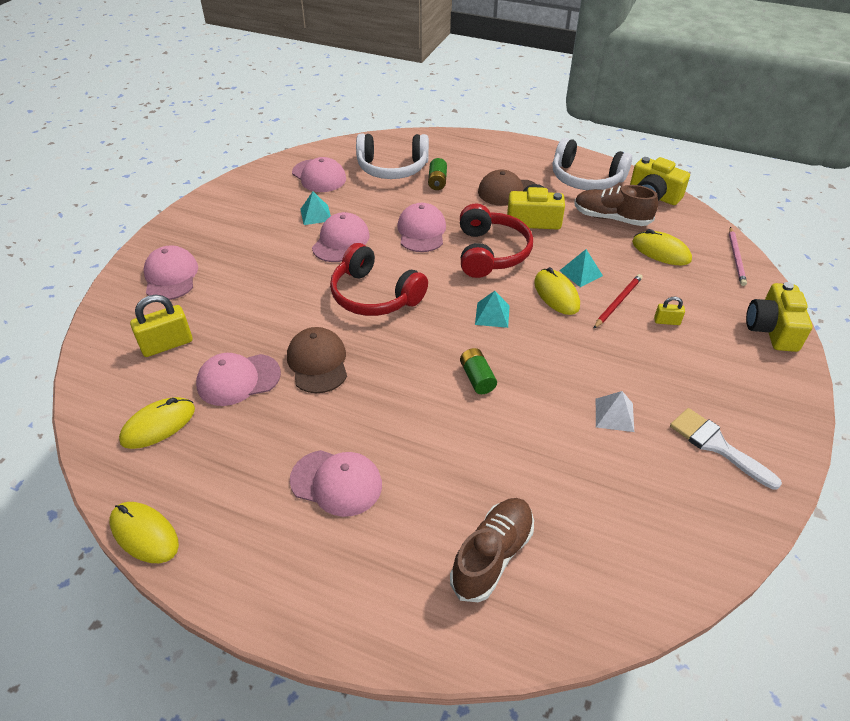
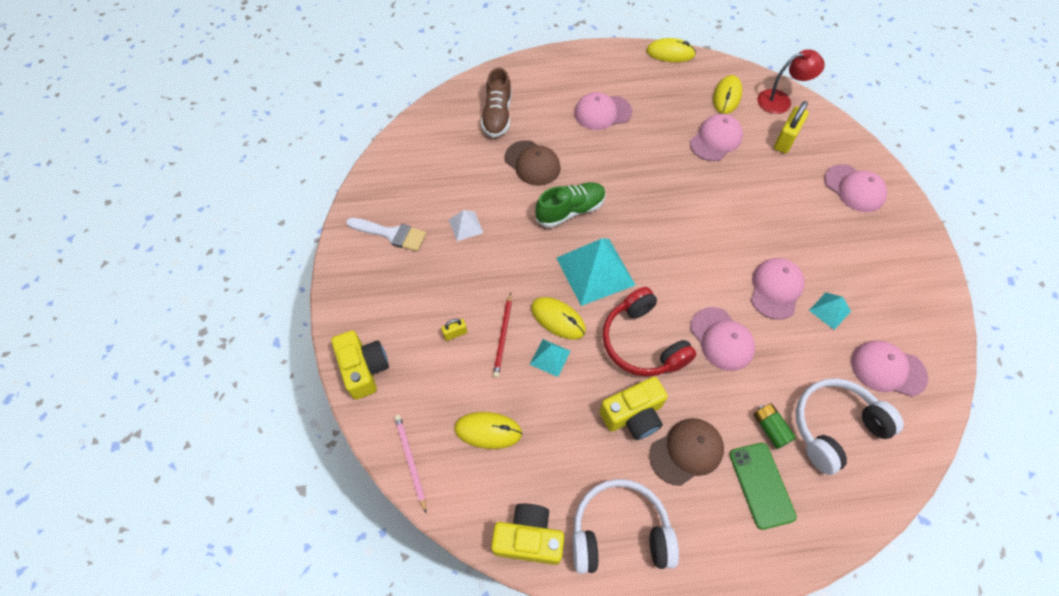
camera: 150 degrees right, 15 degrees up
brown cap [287,327,347,393] -> brown cap moved to [505,140,560,186]
pink cap [312,212,370,262] -> pink cap turned 150 degrees counterclockwise [751,258,804,320]
red headphones [330,243,428,316] -> none
green battery [460,348,497,394] -> green shoe [535,182,606,228]
turquoise pyramid [475,291,510,328] -> turquoise pyramid [557,238,635,306], size x2.06
brown shoe [574,185,658,226] -> none
none -> green phone [729,443,797,530]
none -> red lamp [757,49,825,114]

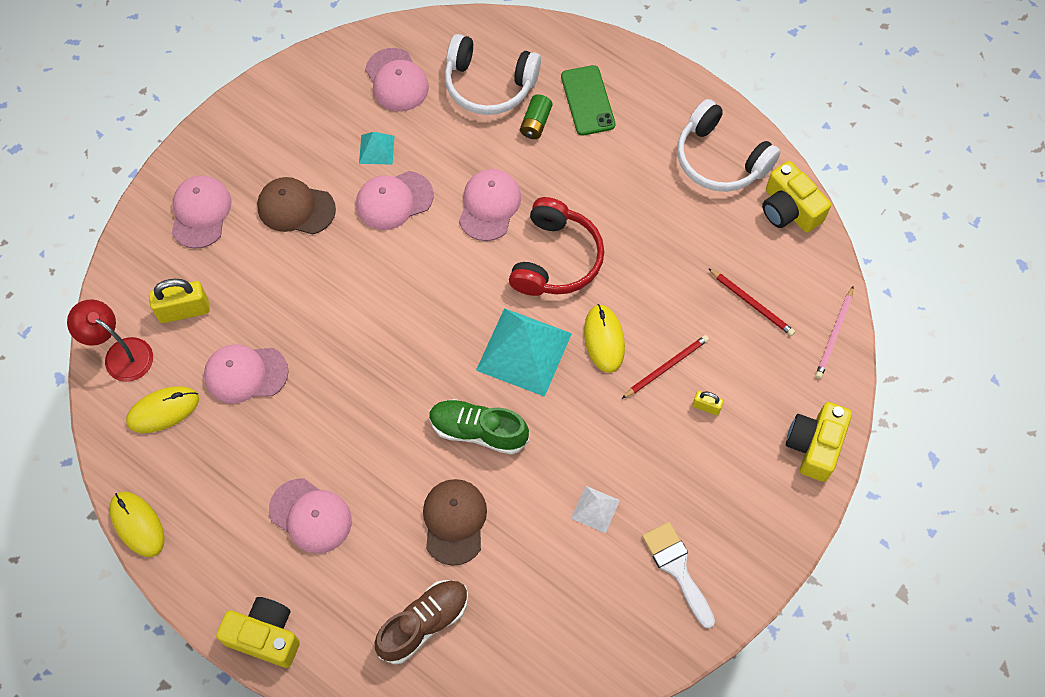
camera: 135 degrees left, 5 degrees up
yellow mouse [454,412,522,449] -> red pencil [708,268,795,336]
turquoise pyramid [530,339,571,377] -> none
yellow camera [599,377,668,440] -> yellow camera moved to [216,597,300,668]
brown cap [649,418,724,486] -> brown cap moved to [257,177,336,235]
green phone [729,443,797,530] -> green phone turned 45 degrees counterclockwise [561,65,615,136]

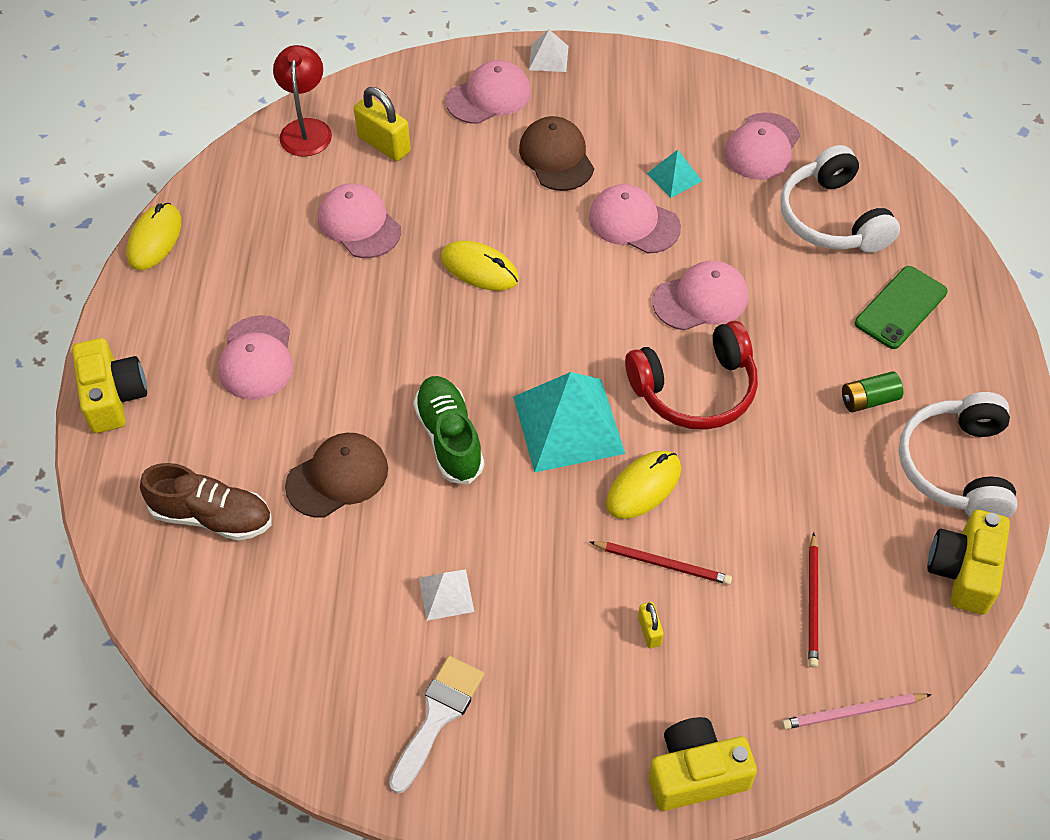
camera: 55 degrees right, 10 degrees down
yellow mouse [126,386,199,433] -> yellow mouse moved to [441,240,519,291]
green battery [520,94,552,139] -> green battery moved to [842,371,903,412]
none -> white pyramid [529,30,569,72]

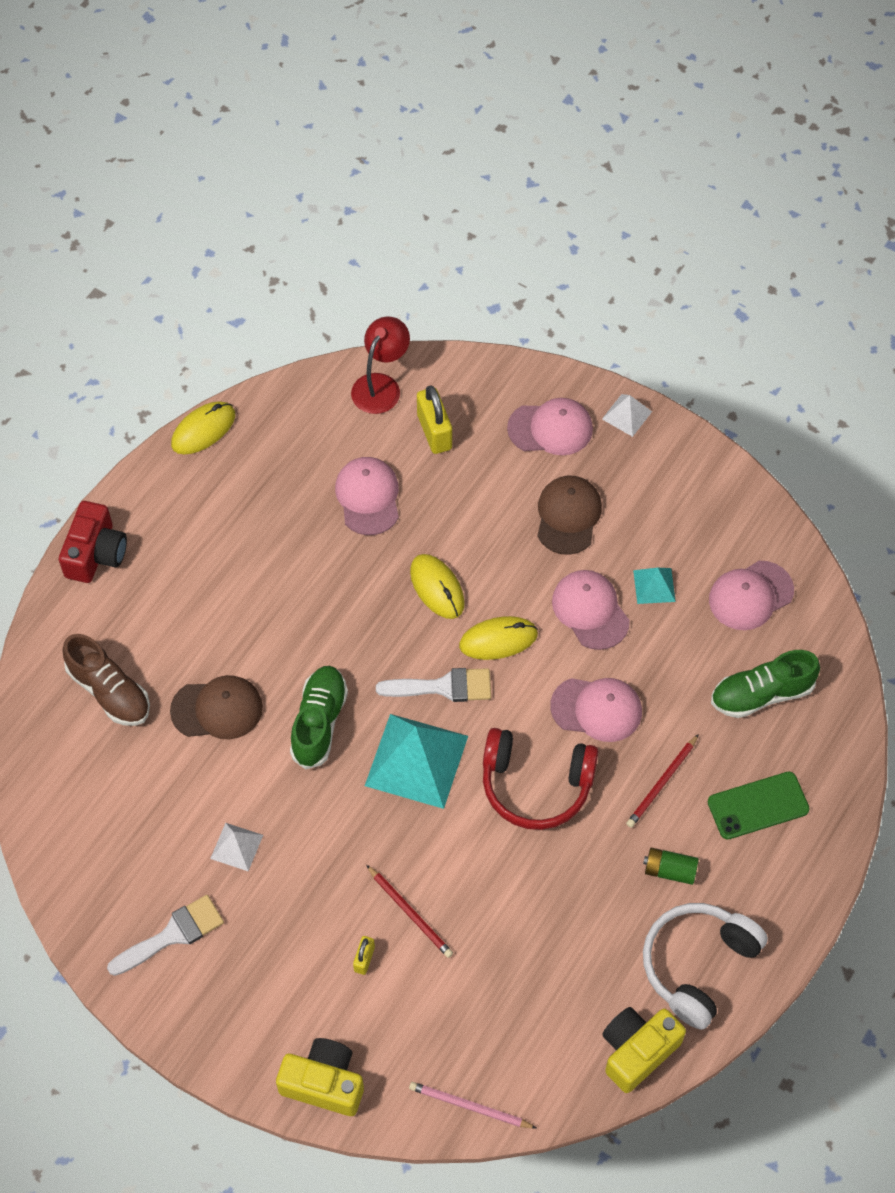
camera: 30 degrees right, 5 degrees up
yellow camera [72,338,147,433] -> red camera [59,501,127,583]
pink cap [218,315,293,400] -> none
yellow mouse [606,451,681,519] -> yellow mouse moved to [459,616,538,660]
white headphones [780,145,900,253] -> green shoe [711,650,820,718]
red pencil [808,532,819,668] -> red pencil moved to [626,734,699,828]
none -> white brush [376,668,491,702]

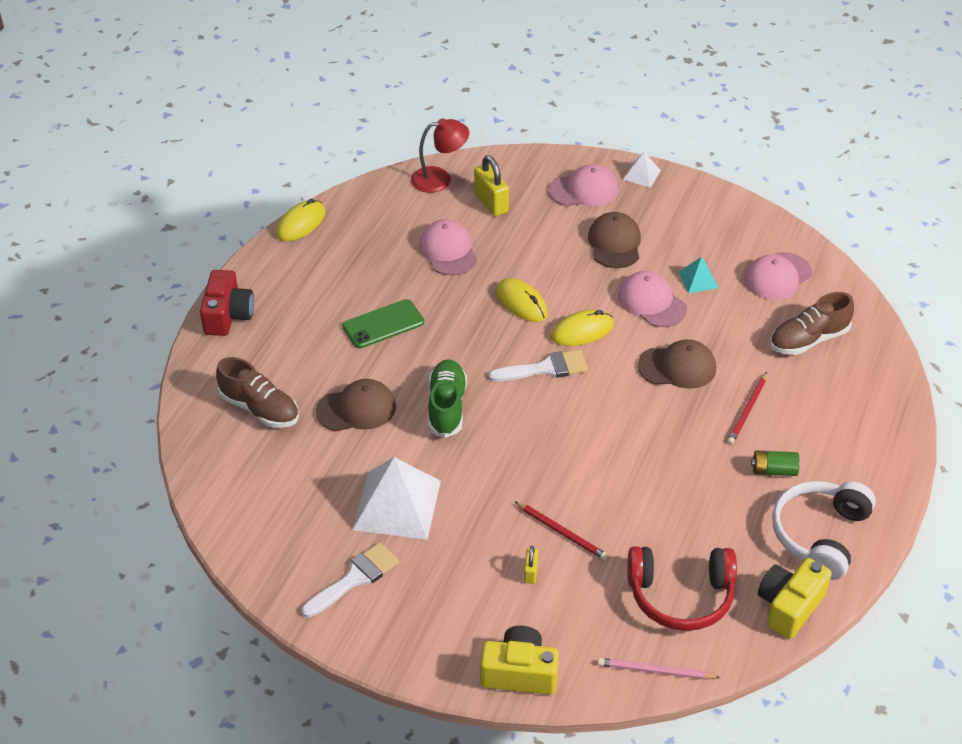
camera: 10 degrees left, 15 degrees down
white pyramid [210,823,263,871] -> white pyramid [353,457,441,540], size x2.06
red lamp [351,316,410,414] -> red lamp turned 60 degrees clockwise [411,118,469,193]
turquoise pyramid [365,714,468,809] -> none
red headphones [483,728,599,830] -> red headphones moved to [627,546,737,631]
pink cap [550,678,642,742] -> brown cap [638,339,716,389]
green phone [708,772,810,840] -> green phone moved to [342,299,424,348]
green shoe [711,650,820,718] -> brown shoe [770,292,854,355]

